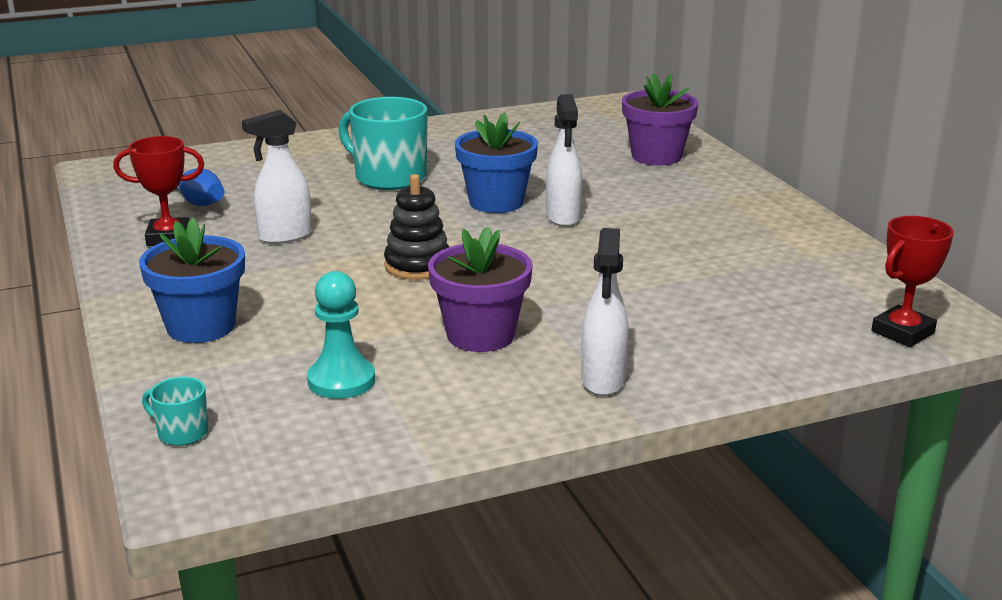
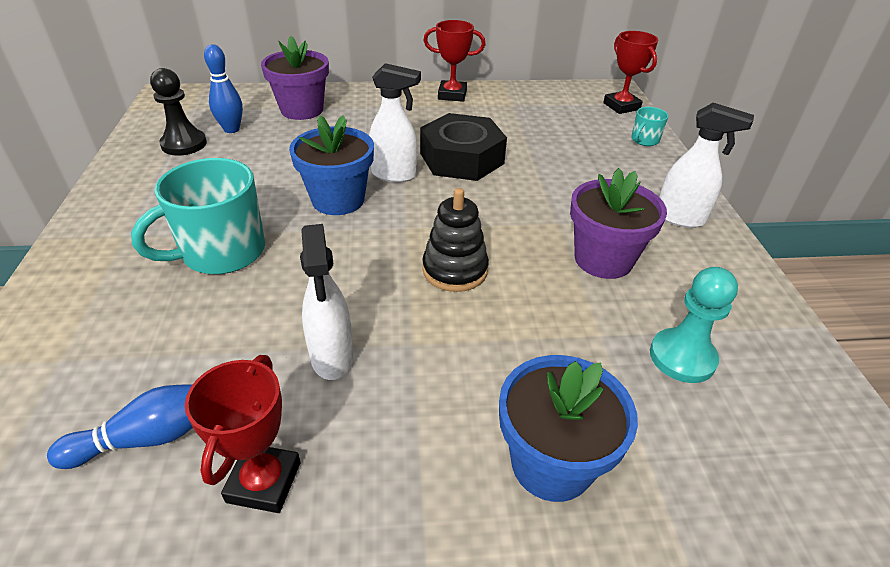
camera: 75 degrees left, 15 degrees up
turquoise mug [142,377,209,446] -> turquoise mug moved to [631,107,669,146]
none -> black pawn [150,68,207,156]
none -> blue bowling pin [204,44,243,133]
none -> black nut [420,113,507,181]
none -> red trophy [423,20,486,102]

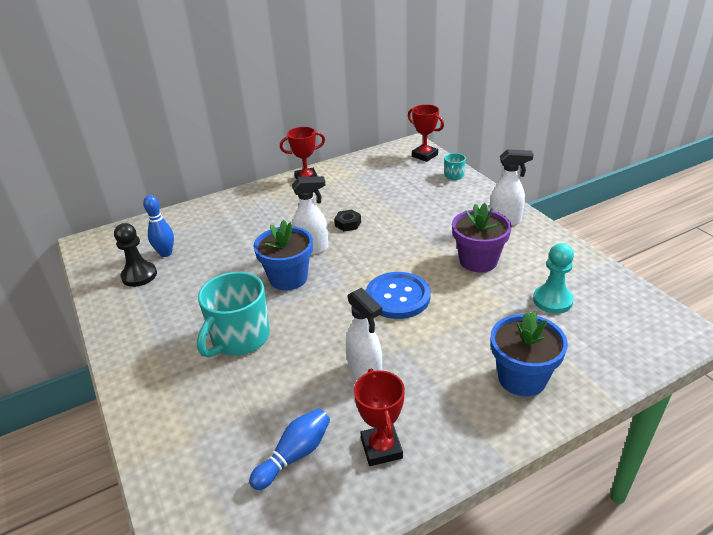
camera: 20 degrees left, 5 degrees down
purple flower pot [261,36,329,120] -> none
black nut [420,113,507,181] -> black nut [334,210,361,231], size x0.43
black stacking toy [422,188,489,292] -> blue button [366,272,431,319]

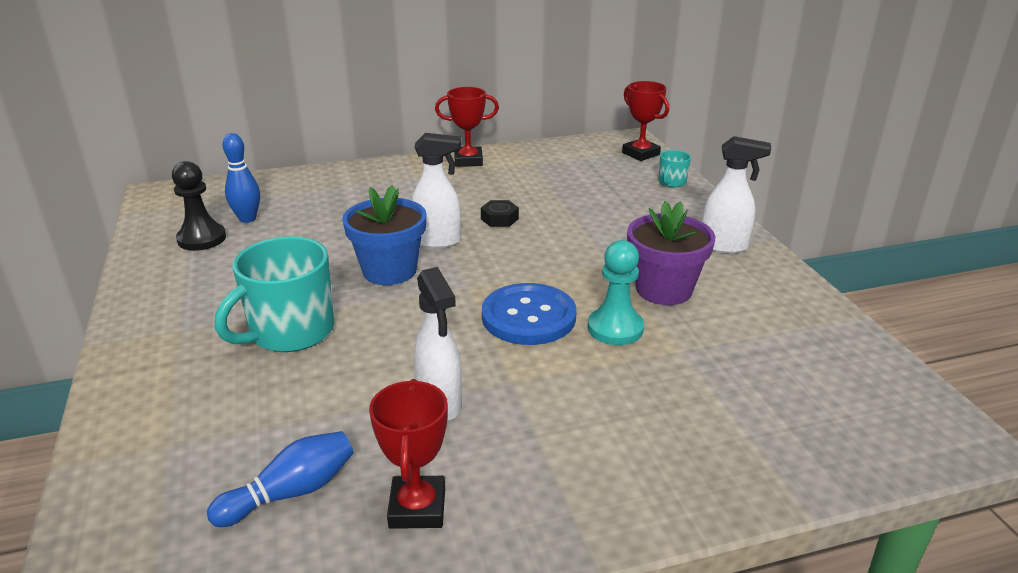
camera: 10 degrees right, 5 degrees down
blue flower pot [491,311,568,397] -> none
turquoise pawn [533,243,574,314] -> turquoise pawn moved to [588,240,644,345]

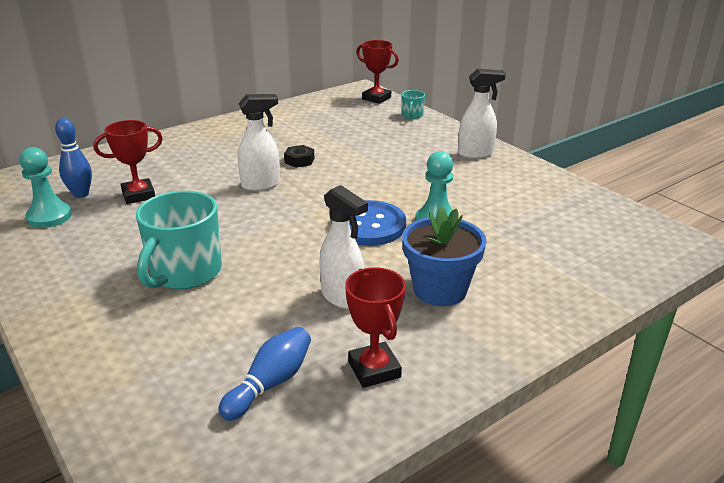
camera: 20 degrees left, 0 degrees up
black pawn [172,161,226,251] -> turquoise pawn [19,147,72,228]
blue flower pot [342,185,427,285] -> blue flower pot moved to [402,206,487,306]
red trophy [435,87,499,167] -> red trophy moved to [93,120,163,204]
purple flower pot [627,201,715,305] -> none

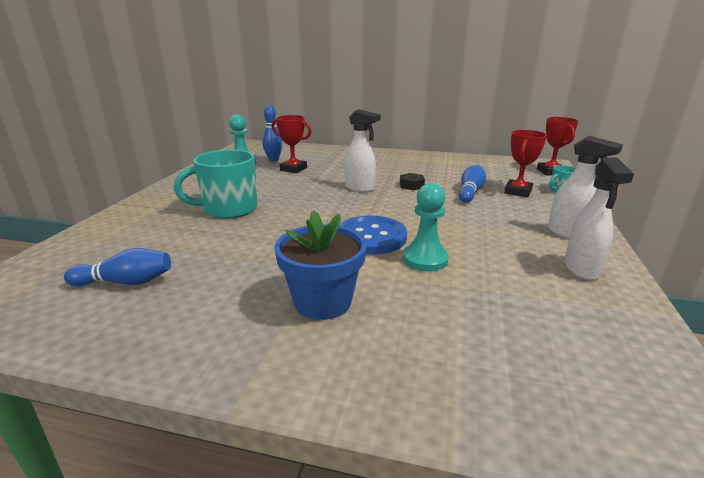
camera: 50 degrees right, 5 degrees down
white spray bottle [320,185,368,309] -> white spray bottle moved to [564,157,634,280]
red trophy [345,267,406,388] -> red trophy moved to [504,130,547,197]
none -> blue bowling pin [459,165,486,203]

